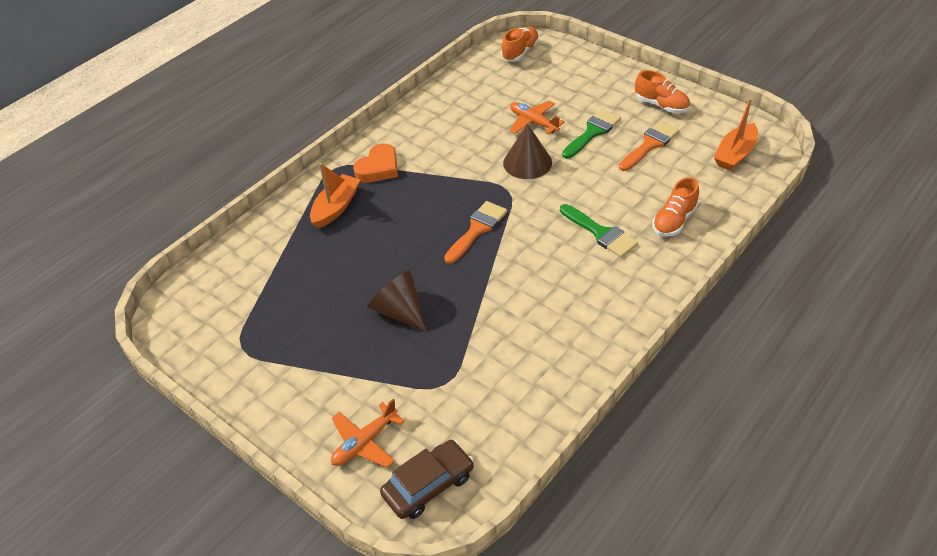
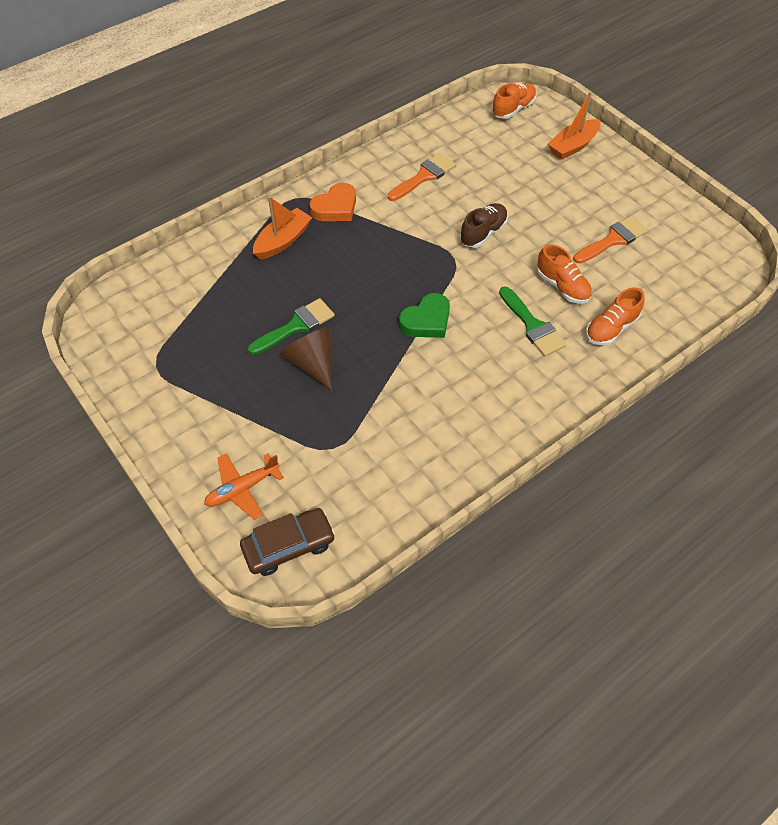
camera: 10 degrees right, 10 degrees up
orange brush [444,201,507,264] -> orange brush moved to [388,153,456,201]
brown cone [503,124,552,179] -> brown shoe [460,203,508,248]
orange plane [510,100,565,134] -> none
green brush [562,109,621,159] -> green brush moved to [248,298,335,355]
orange shoe [635,70,690,113] -> orange shoe moved to [537,244,592,304]
orange boat [714,98,758,171] -> orange boat moved to [548,92,600,160]
none -> green heart [399,293,450,338]

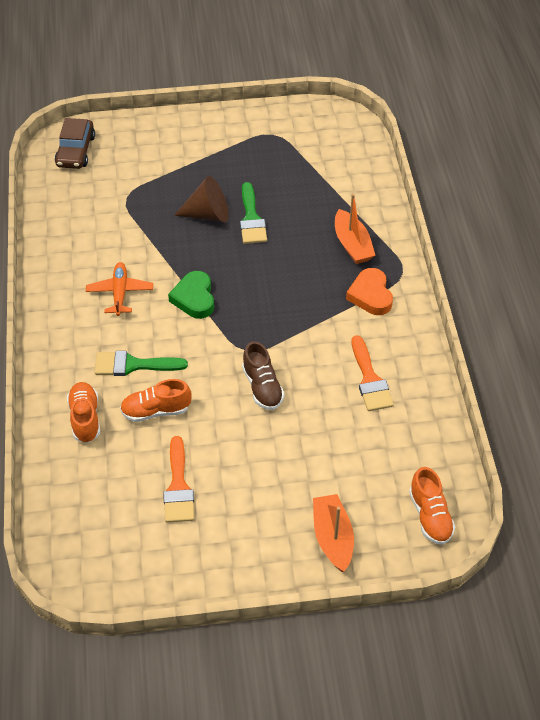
camera: 120 degrees right, 5 degrees down
orange plane [204,453,284,520] -> orange plane moved to [86,262,153,316]

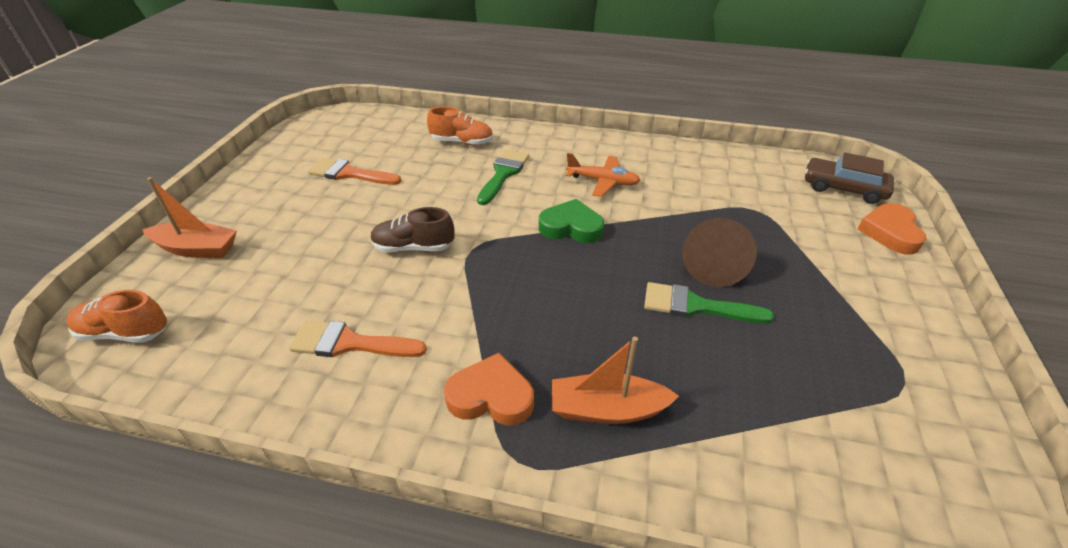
camera: 110 degrees right, 10 degrees down
orange shoe [120,379,192,422] -> none
none -> orange heart [857,203,926,254]

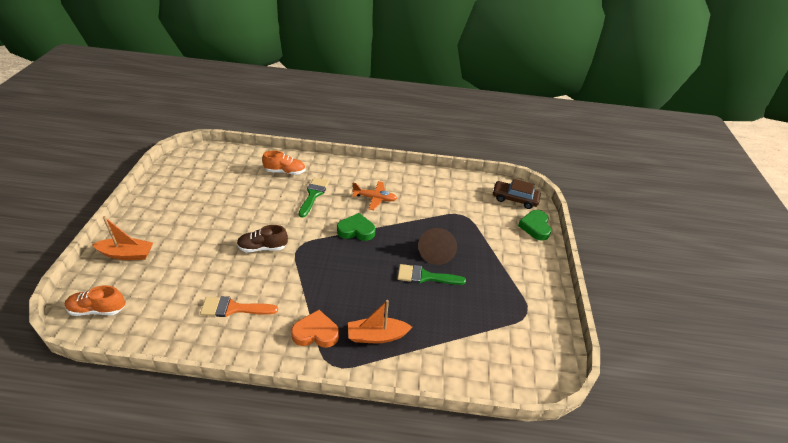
camera: 10 degrees left, 0 degrees up
orange brush [308,158,401,185] -> none
orange heart [857,203,926,254] -> green heart [518,210,551,241]

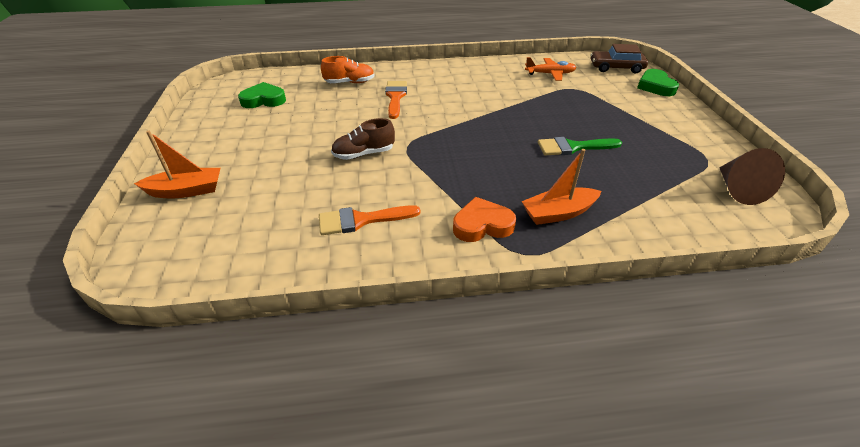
camera: 10 degrees left, 0 degrees up
orange shoe [65,285,125,316] -> none
green brush [299,177,329,218] -> orange brush [385,81,407,119]
green heart [337,213,375,241] -> green heart moved to [238,82,286,108]
orange plane [352,181,397,210] -> orange plane moved to [525,57,576,81]
brown cone [418,228,457,265] -> brown cone moved to [719,148,785,205]

